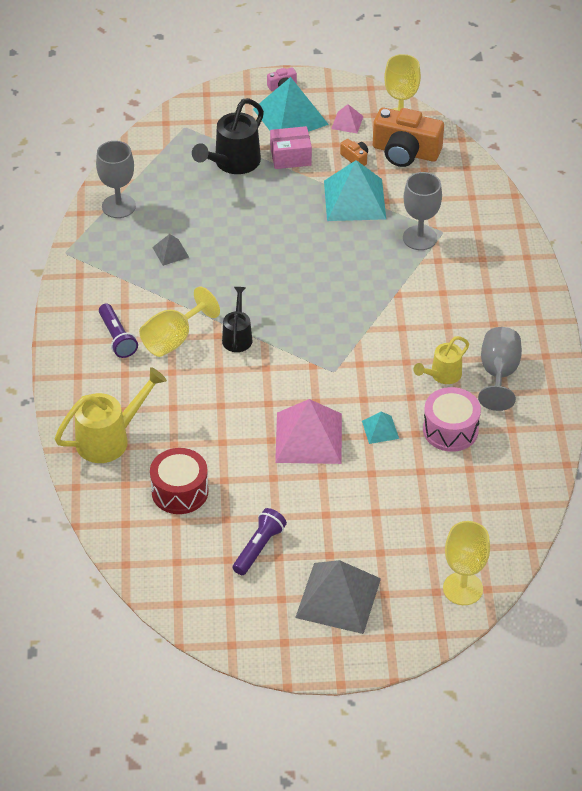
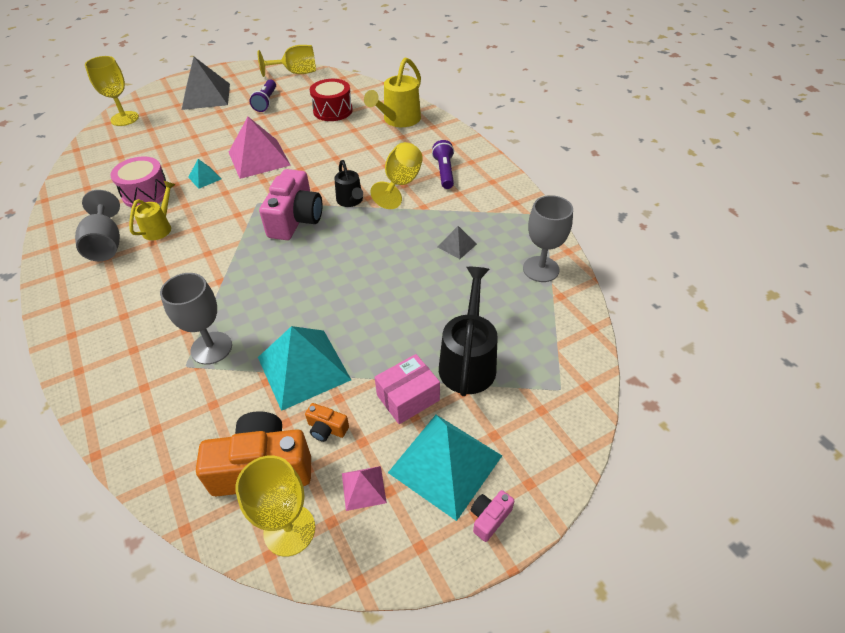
camera: 155 degrees right, 0 degrees up
purple flashlight [99,304,138,358] -> purple flashlight turned 45 degrees clockwise [432,140,454,189]
none -> yellow goblet [258,45,316,77]
none -> pink camera [259,169,323,240]

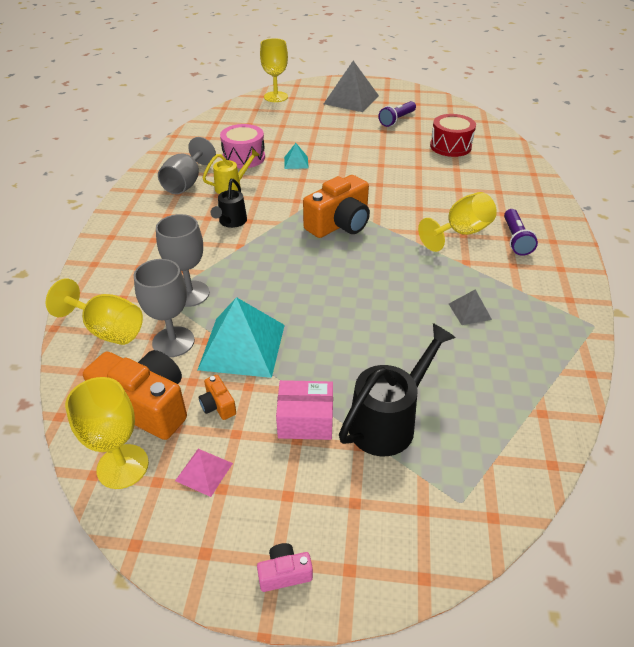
camera: 35 degrees right, 5 degrees down
pink pyramid [229,117,291,179] -> none
yellow goblet [258,45,316,77] -> yellow goblet moved to [46,278,143,345]
pink camera [259,169,323,240] -> orange camera [303,175,370,238]
black watering can [334,160,363,207] -> black watering can moved to [210,179,247,228]
yellow watering can [364,57,421,127] -> none
turquoise pyramid [388,415,502,521] -> none
purple flashlight [432,140,454,189] -> purple flashlight turned 150 degrees clockwise [504,209,538,256]
grey goblet [523,195,573,282] -> grey goblet moved to [134,259,195,357]

